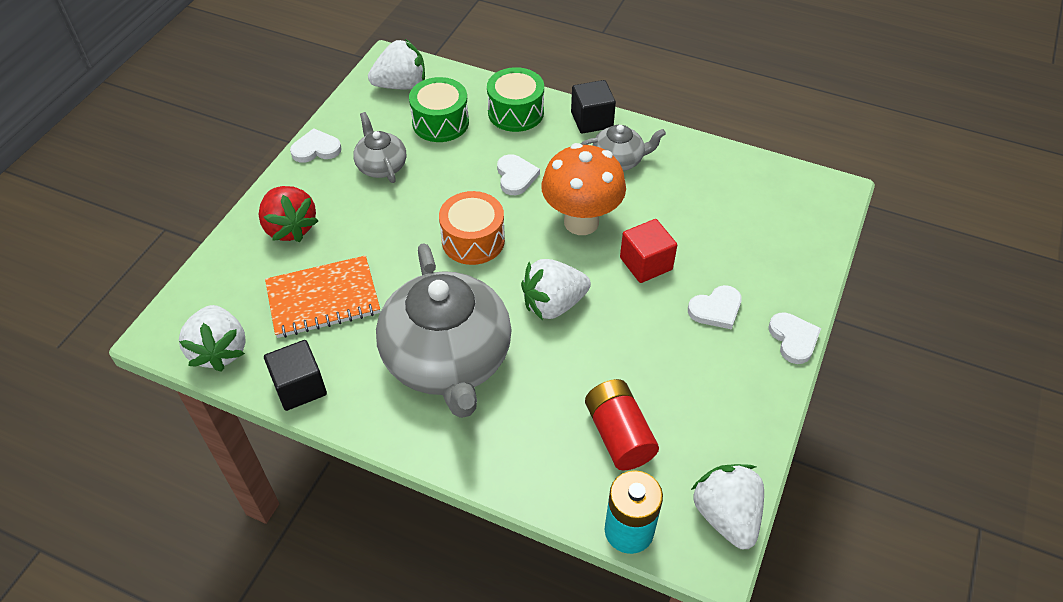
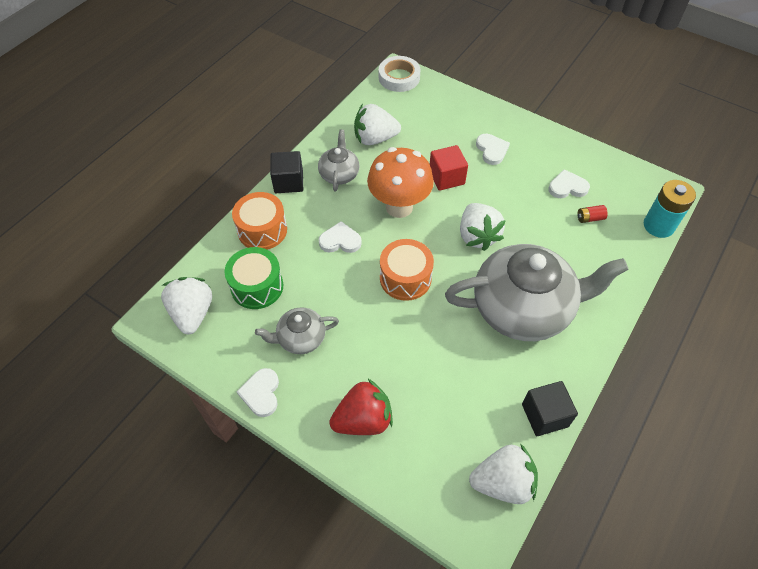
camera: 80 degrees left, 5 degrees up
orange notebook [265,255,380,338] -> none
green drum [487,67,544,132] -> orange drum [232,192,287,250]
red battery [585,379,659,470] -> red battery [578,205,608,223], size x0.48
white strawberry [691,464,764,550] -> white strawberry moved to [354,104,401,145]
white heart [768,312,821,364] -> white heart moved to [548,169,590,198]
none -> white tape [379,56,420,92]

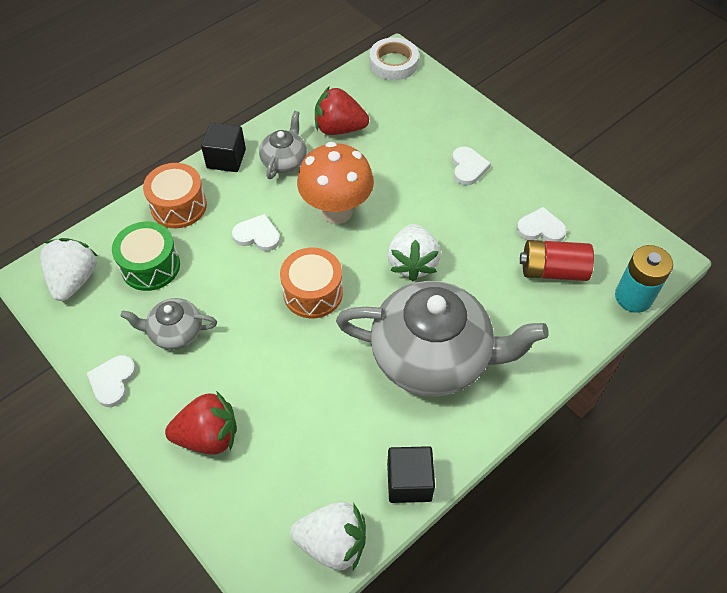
camera: 15 degrees right, 0 degrees up
white strawberry [354,104,401,145] -> red strawberry [315,86,369,135]
red cube [430,145,468,191] -> none
red battery [578,205,608,223] -> red battery [520,240,594,281], size x2.08

